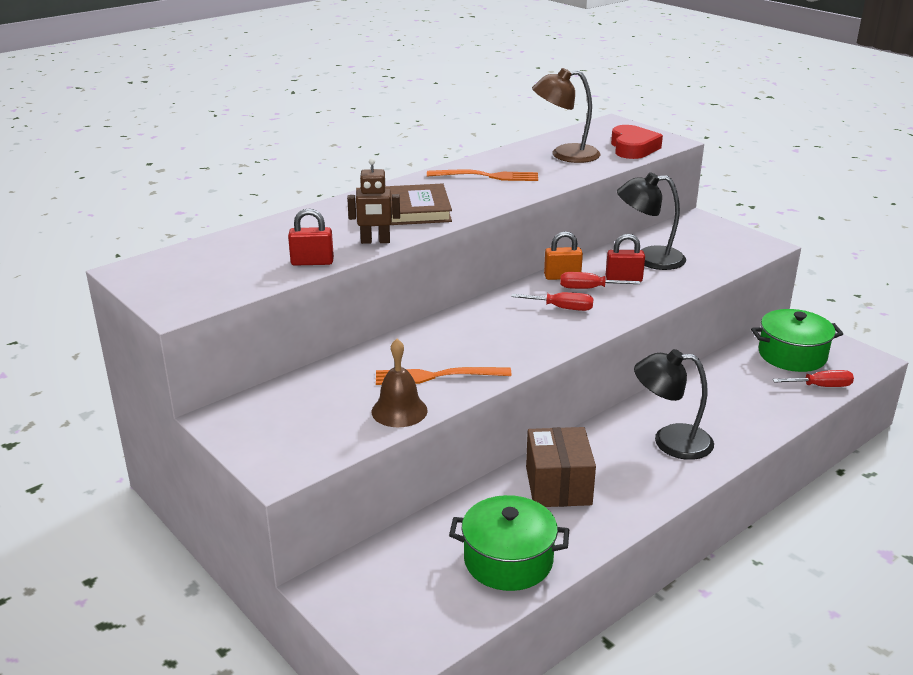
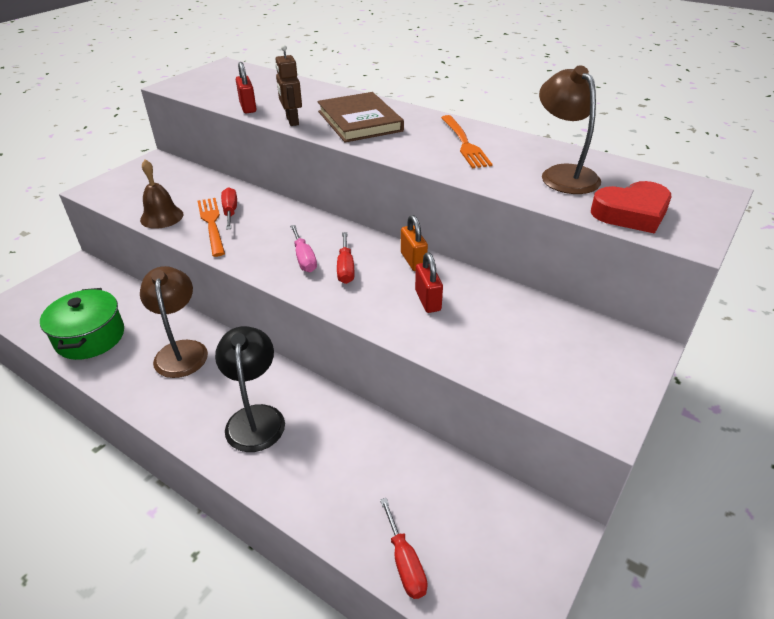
camera: 75 degrees right, 10 degrees up
brown box [526,427,596,507] -> brown lamp [140,266,208,378]
red screwdriver [560,272,640,289] -> red screwdriver moved to [221,187,237,230]
black lamp [617,172,686,270] -> none
green pot [751,309,843,372] -> none
none -> pink screwdriver [290,225,317,272]

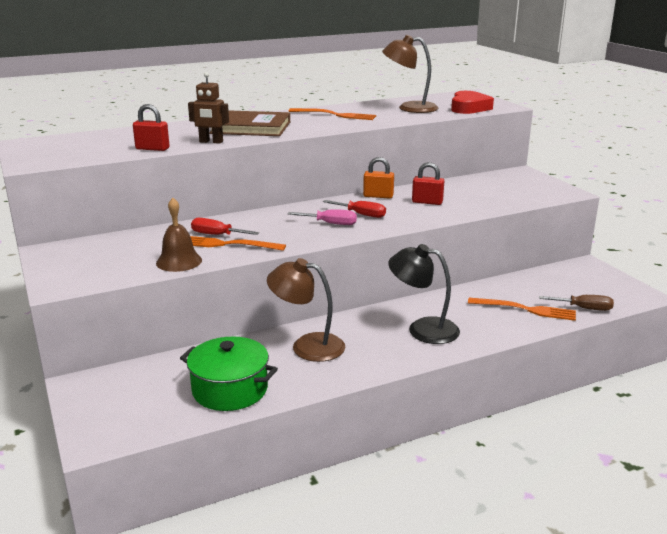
camera: 60 degrees left, 15 degrees down
red screwdriver [380,498,428,599] -> brown screwdriver [539,295,614,311]
none -> orange fork [468,298,576,321]

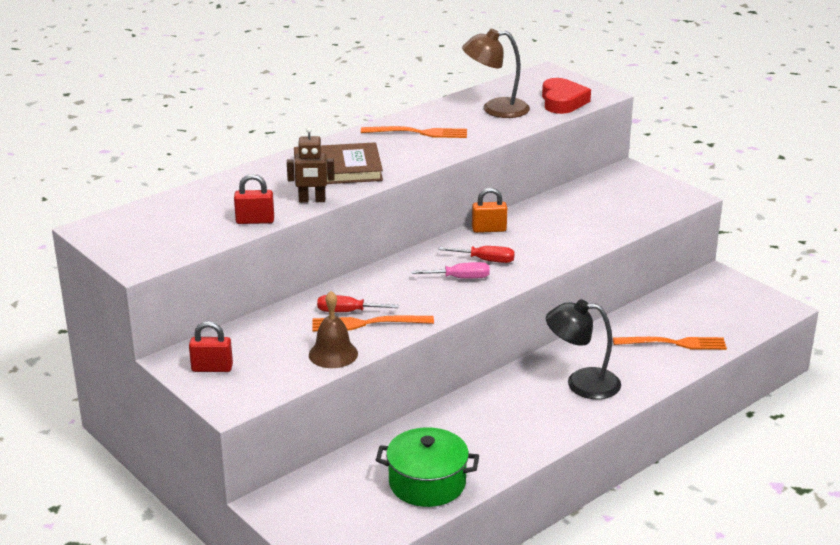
camera: 15 degrees left, 5 degrees up
brown lamp [267,258,345,362] -> none
red padlock [412,162,444,205] -> red padlock moved to [189,321,233,372]
brown screwdriver [539,295,614,311] -> none

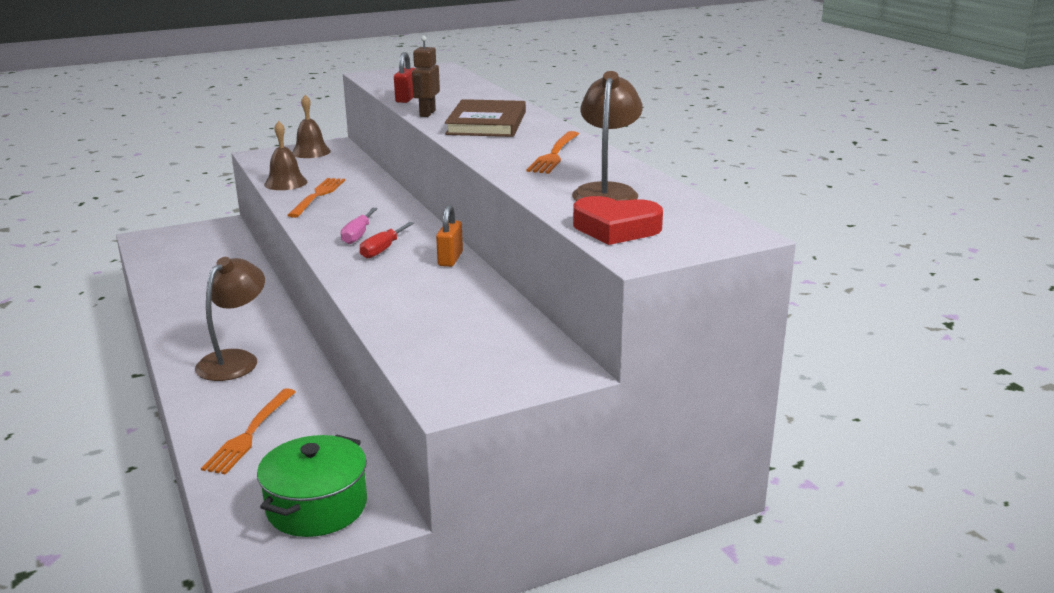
camera: 105 degrees right, 5 degrees down
red padlock [189,321,233,372] -> brown bell [292,95,331,158]
red screwdriver [317,295,399,312] -> none
green pot [376,427,479,507] -> green pot moved to [257,434,367,537]
black lamp [546,299,621,399] -> brown lamp [195,257,265,381]

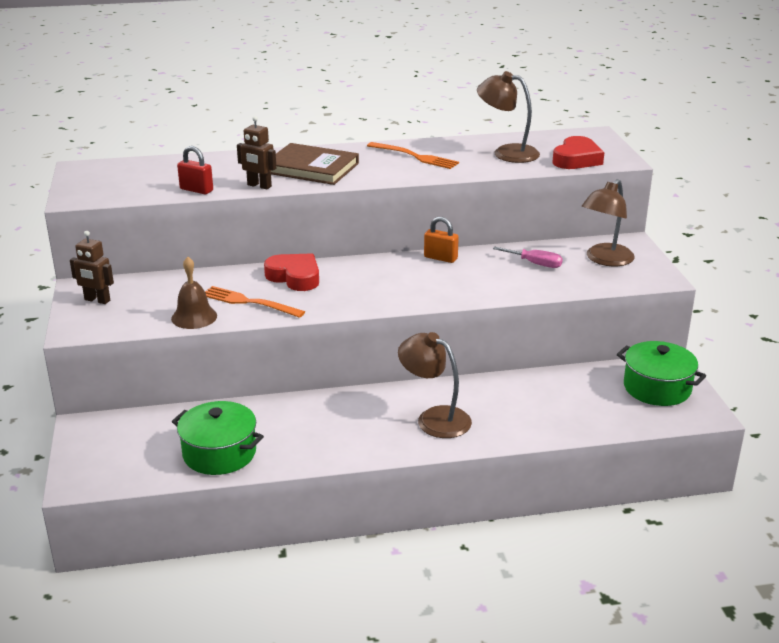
camera: 75 degrees left, 5 degrees up
orange fork [201,388,296,475] -> none
brown bell [292,95,331,158] -> brown robot [70,231,114,304]
pink screwdriver [341,208,378,244] -> pink screwdriver moved to [493,247,563,268]
red screwdriver [360,222,414,259] -> none
none -> green pot [172,401,264,475]
none -> red heart [264,253,319,291]
none -> brown lamp [582,179,635,266]

